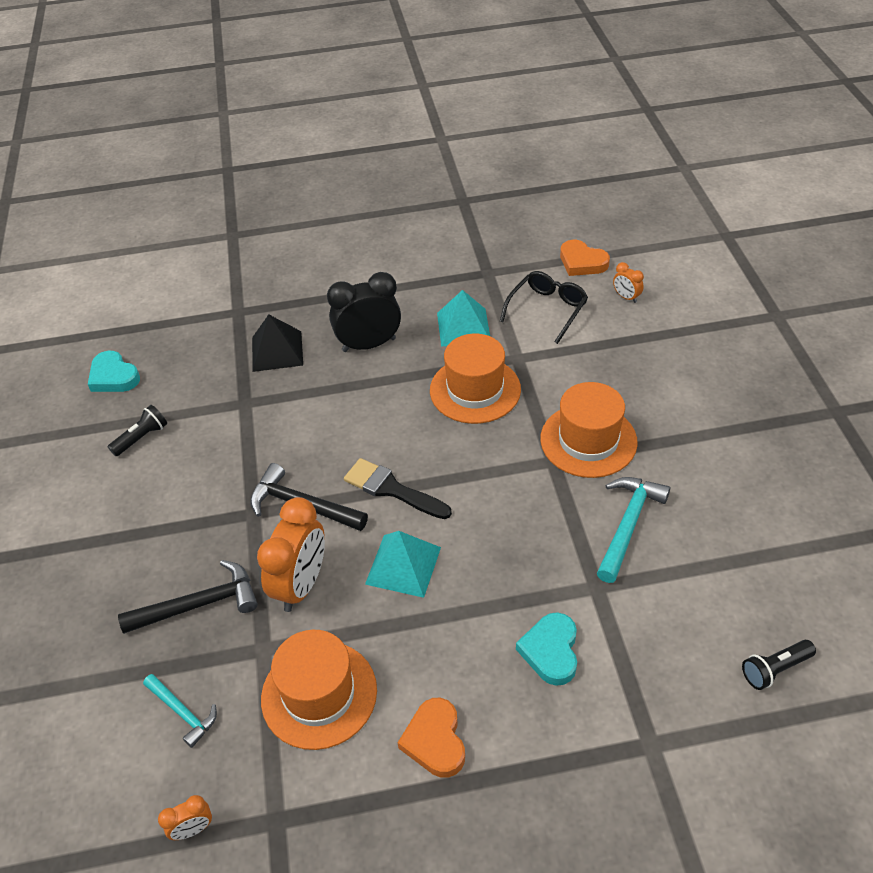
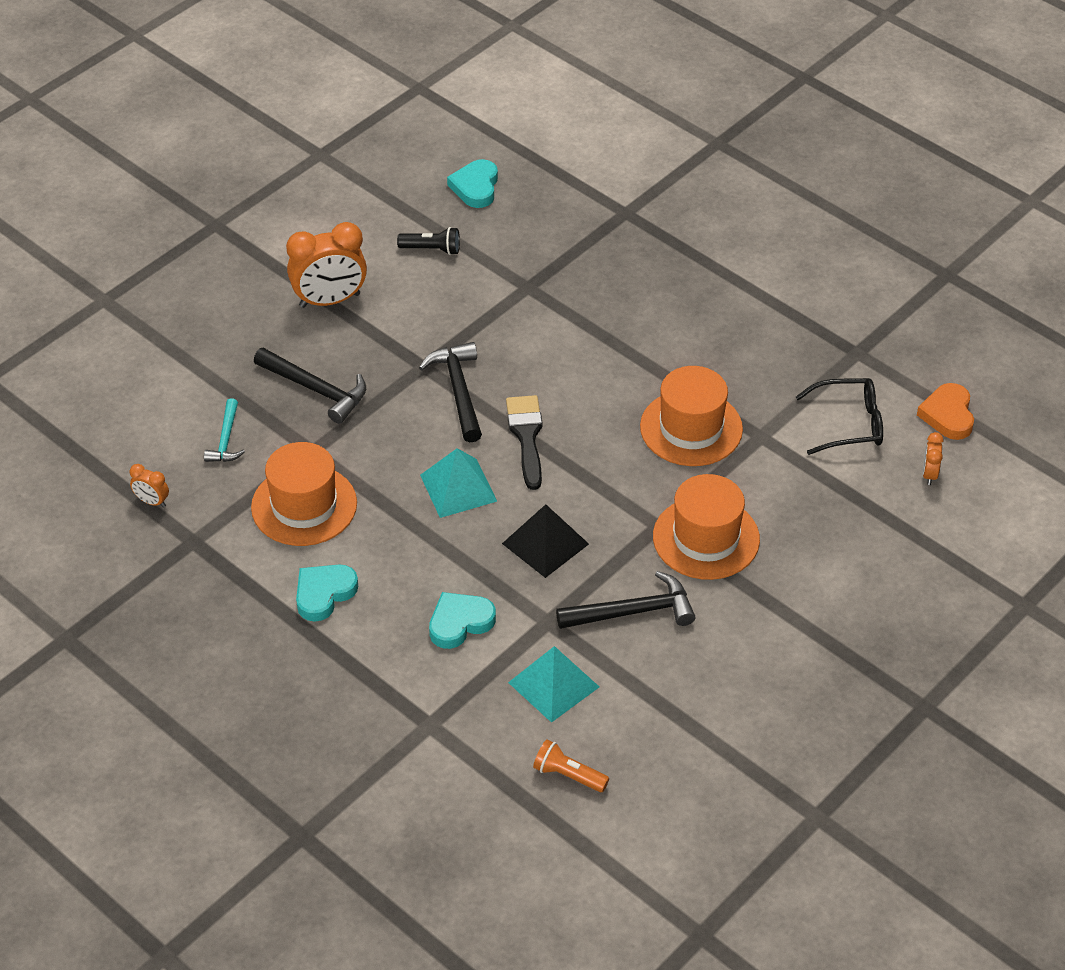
camera: 50 degrees right, 0 degrees up
black pyramid [252,314,303,372] -> black pyramid moved to [502,504,589,578]
orange clock [257,497,325,612] -> orange clock moved to [286,222,367,308]
black clock [327,272,401,352] -> none
orange heart [398,698,465,778] -> turquoise heart [296,565,358,622]
turquoise pyramid [437,290,490,347] -> turquoise pyramid moved to [508,646,599,723]
turquoise hammer [597,477,670,583] -> black hammer [556,571,695,629]
black flashlight [742,640,816,690] -> orange flashlight [533,739,609,792]

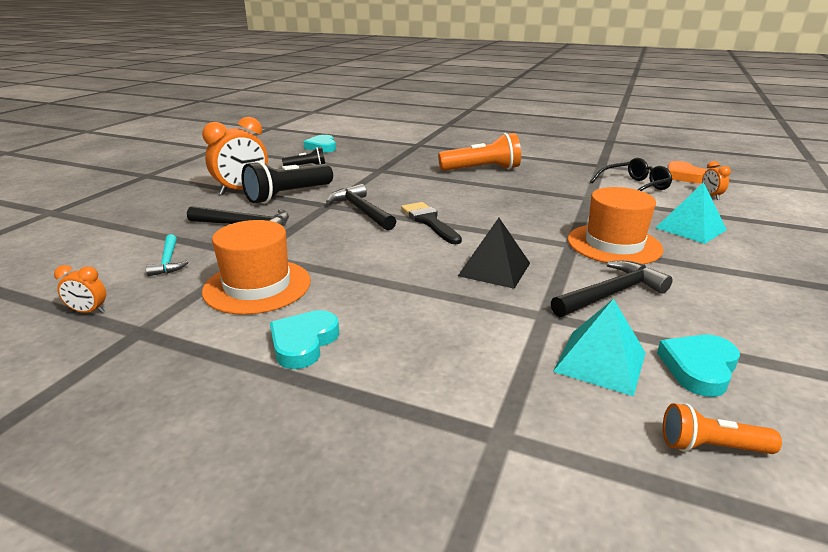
camera: 20 degrees left, 20 degrees down
turquoise pyramid [420,448,497,518] -> turquoise pyramid moved to [656,182,727,244]
turquoise heart [429,592,496,649] -> turquoise heart moved to [657,335,740,397]
orange hat [640,366,743,466] -> none
none -> black flashlight [242,161,333,204]
none -> orange flashlight [438,133,521,171]

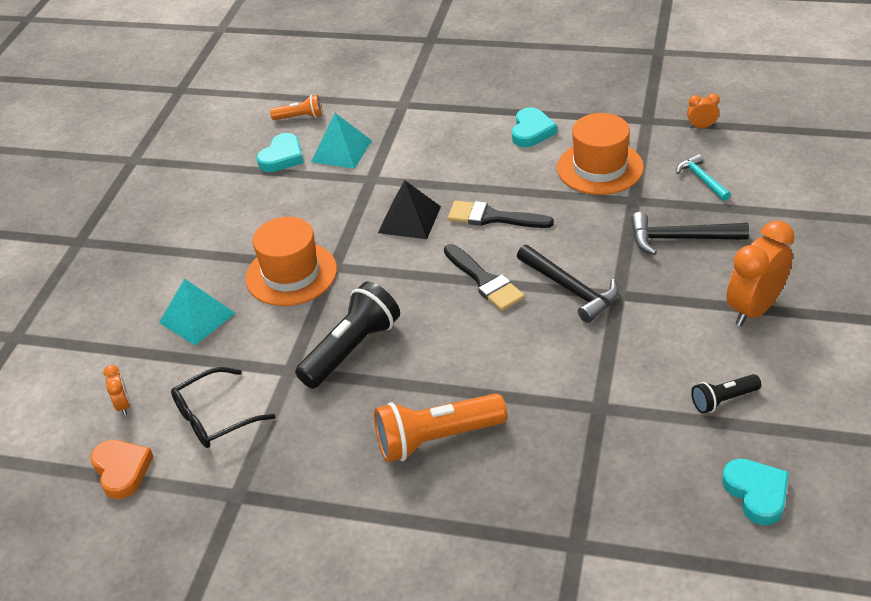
camera: 175 degrees right, 15 degrees up
black flashlight [242,161,333,204] -> black flashlight moved to [295,281,400,389]
black hammer [551,261,673,317] -> none
none -> black brush [448,201,554,228]

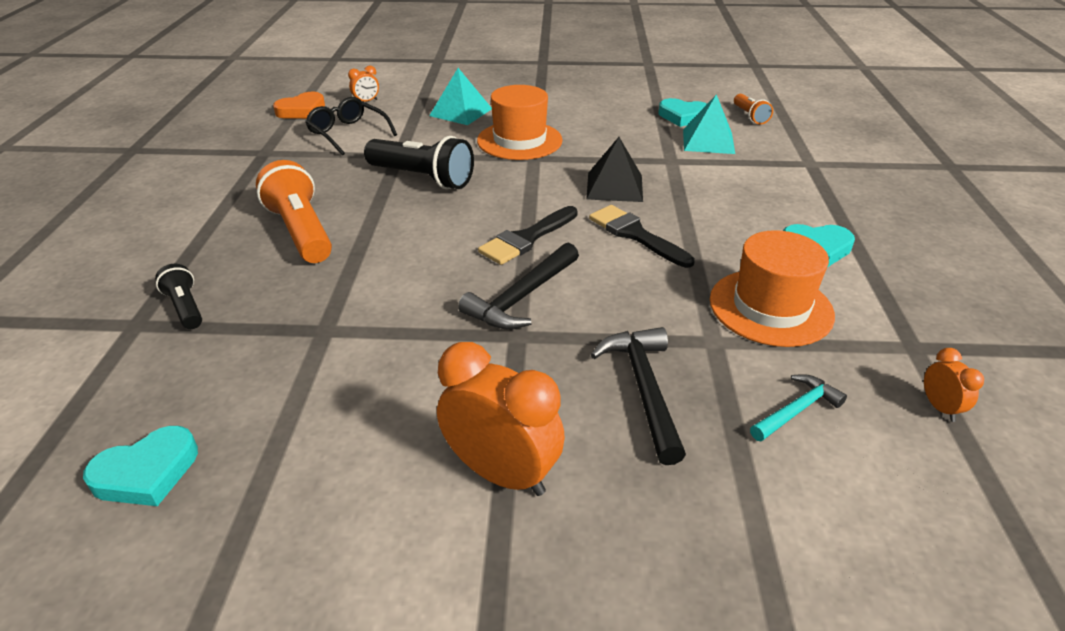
camera: 75 degrees right, 5 degrees down
black brush [448,201,554,228] -> black brush turned 45 degrees counterclockwise [589,205,695,268]
black flashlight [691,374,761,414] -> black flashlight moved to [155,264,202,329]

